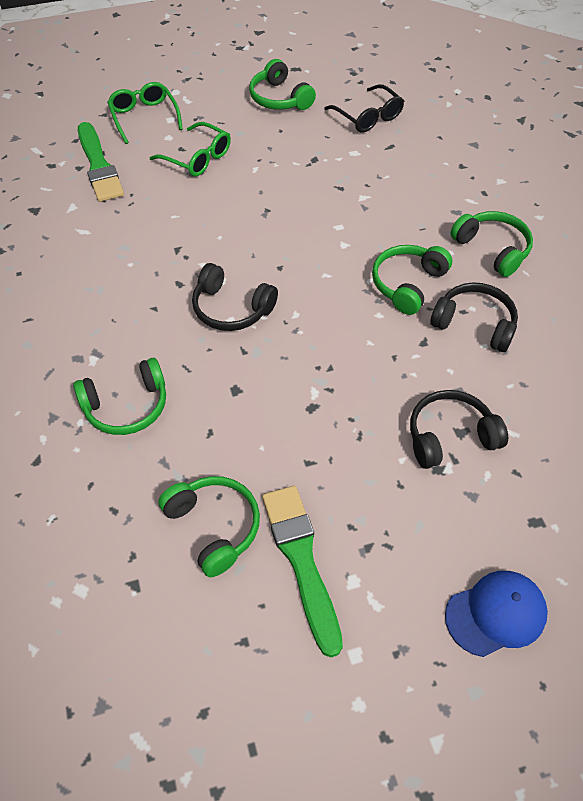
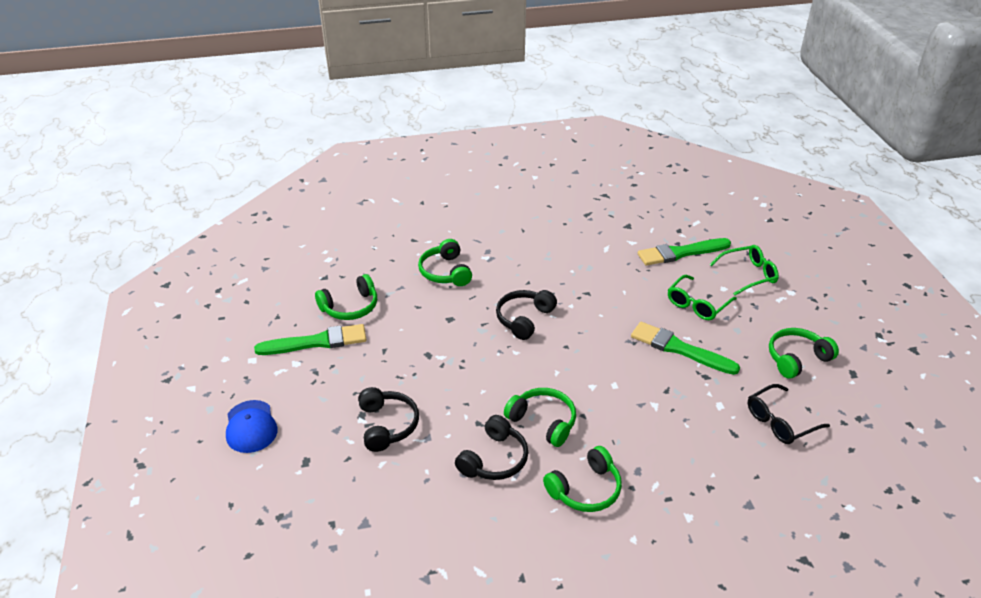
camera: 95 degrees right, 15 degrees down
none -> green brush [631,322,740,375]

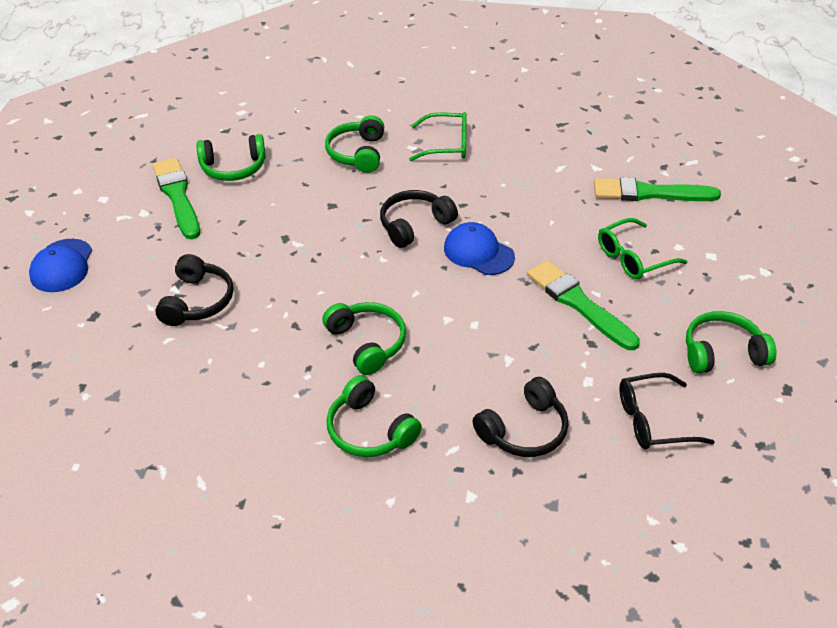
camera: 20 degrees right, 5 degrees up
green brush [254,324,366,355] -> green brush turned 120 degrees counterclockwise [153,158,200,240]
black headphones [455,415,528,480] -> black headphones moved to [473,377,569,457]
green headphones [543,446,622,512] -> green headphones turned 60 degrees clockwise [327,375,422,457]
green glasses [710,245,779,295] -> green glasses moved to [409,112,467,161]
none -> blue cap [444,222,515,275]

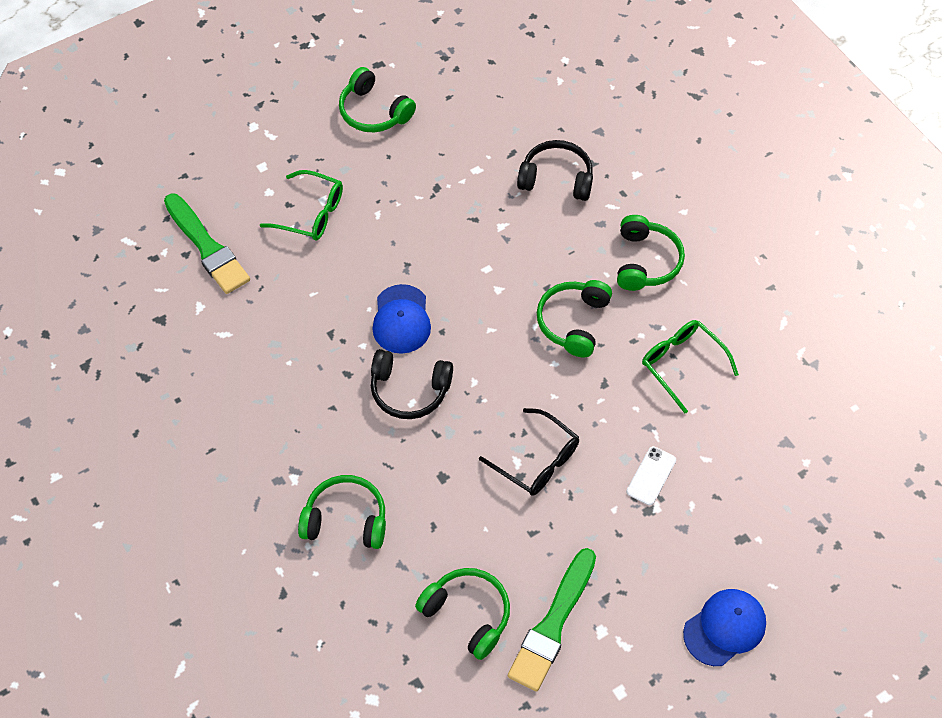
camera: 130 degrees left, 15 degrees up
black headphones [155,254,234,326] -> white phone [626,446,676,506]
green headphones [325,115,384,173] -> green headphones turned 135 degrees counterclockwise [298,475,386,549]
green glasses [409,112,467,161] -> green glasses moved to [642,320,739,413]
green brush [527,260,640,350] -> none
black glasses [619,373,715,449] -> black glasses moved to [479,408,579,496]

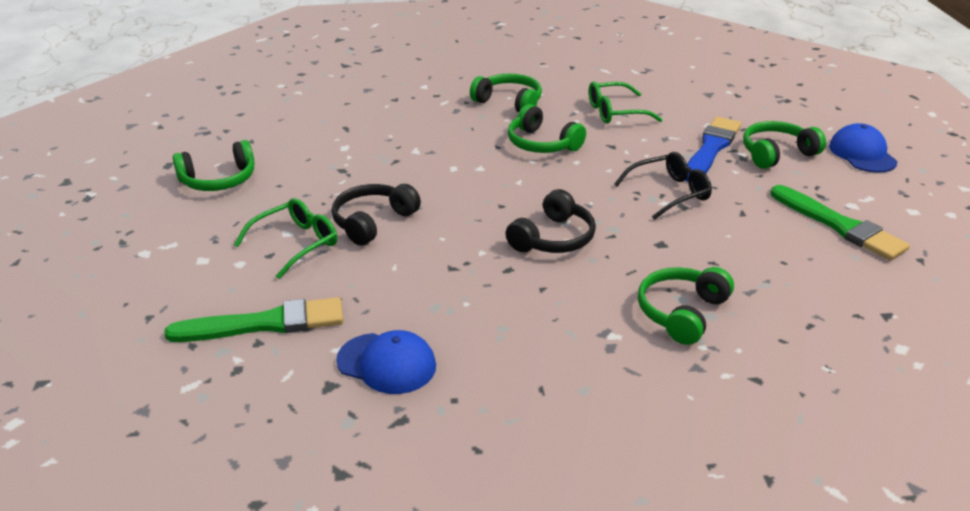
camera: 65 degrees left, 25 degrees down
blue cap [372,284,431,354] -> blue cap moved to [336,330,436,394]
green headphones [415,568,510,660] -> green headphones moved to [743,121,826,169]
black headphones [517,140,593,201] -> black headphones moved to [332,184,421,245]
white phone [626,446,676,506] -> blue brush [685,117,741,182]

